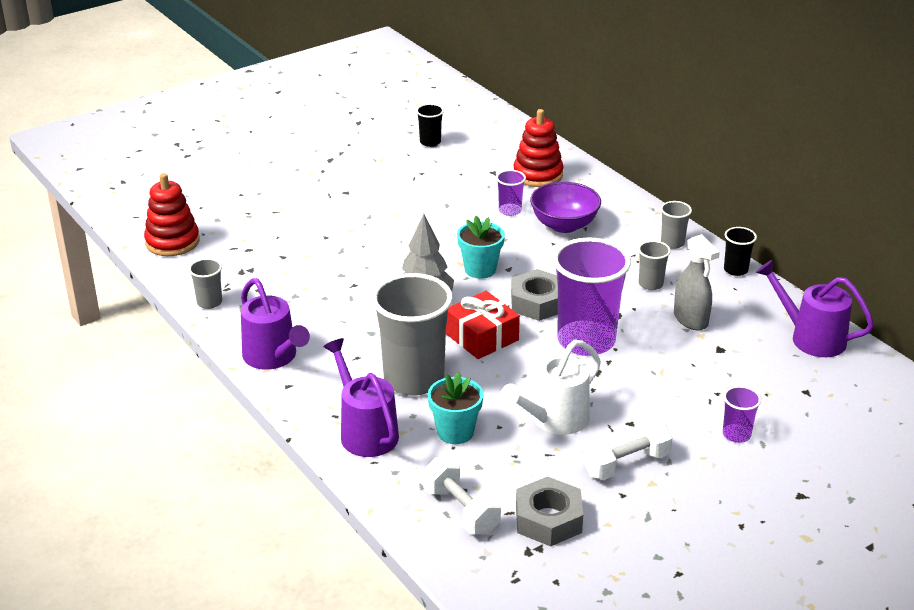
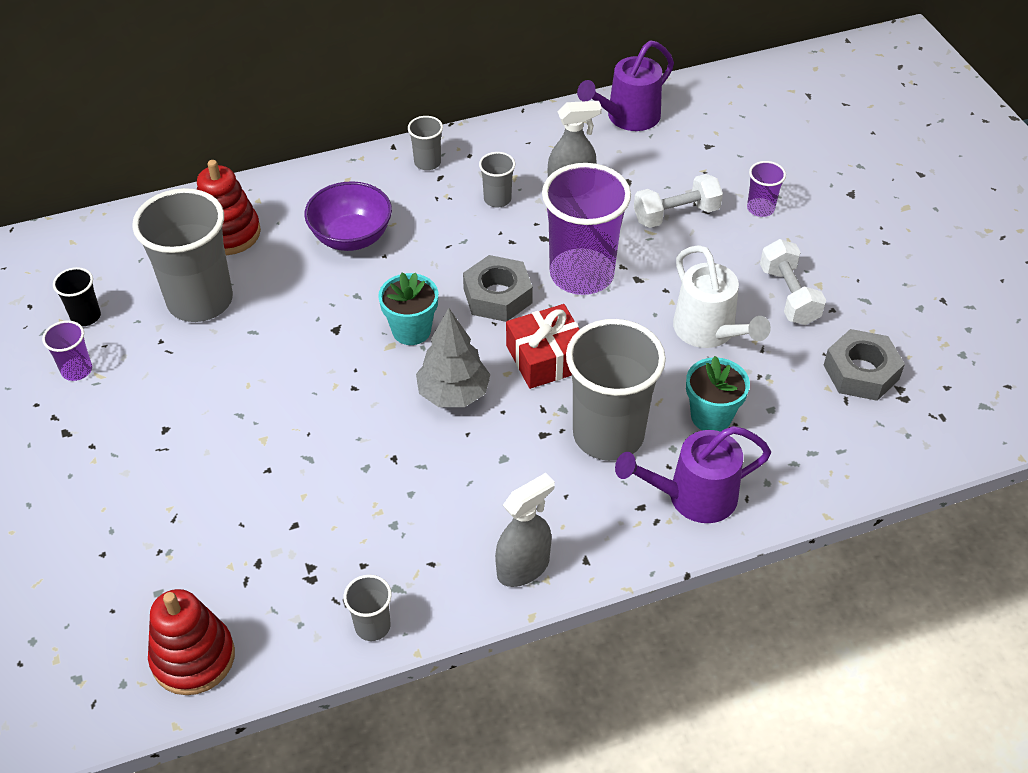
camera: 75 degrees left, 15 degrees up
purple watering can [241,278,310,370] -> grey spray bottle [495,473,555,587]
white dumbbell [423,457,501,535] -> white dumbbell moved to [634,174,723,228]
purple cup [496,170,526,216] -> purple cup moved to [42,320,92,381]
black cup [724,227,757,276] -> none
none -> grey cup [132,188,233,322]

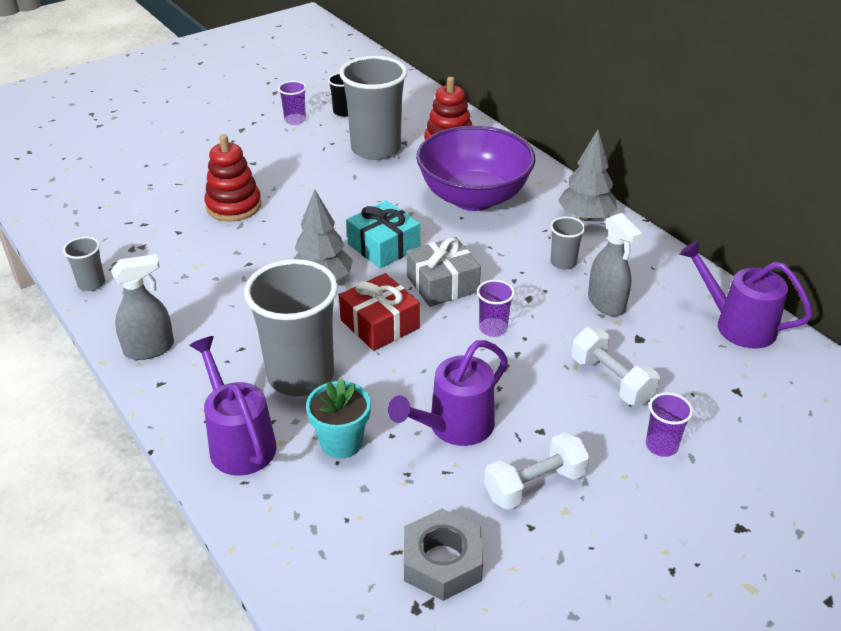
camera: 75 degrees right, 10 degrees down
red stacking toy [148,589,235,695] -> red stacking toy moved to [205,134,261,222]
purple bowl [304,181,392,251] -> purple bowl [416,126,535,211], size x1.59
turquoise flower pot [378,273,438,345] -> turquoise gift [346,201,420,268]
grey cup [408,116,443,170] -> grey tree [558,130,617,221]
grey nut [463,255,533,322] -> grey gift [407,237,481,307]
grey spray bottle [495,473,555,587] -> grey spray bottle turned 60 degrees counterclockwise [111,254,174,360]
purple cup [542,163,631,295] -> purple cup [477,280,515,337], size x0.45
white watering can [673,245,771,348] -> purple watering can [388,340,508,446]

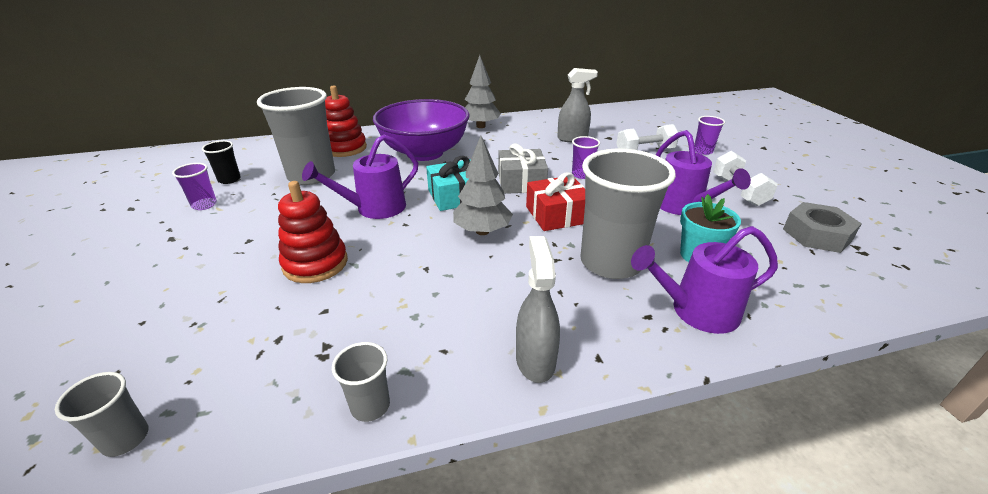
camera: 70 degrees left, 5 degrees down
grey cup [550,217,585,270] -> grey cup moved to [55,372,149,457]
purple watering can [680,240,813,349] -> purple watering can moved to [302,134,418,219]

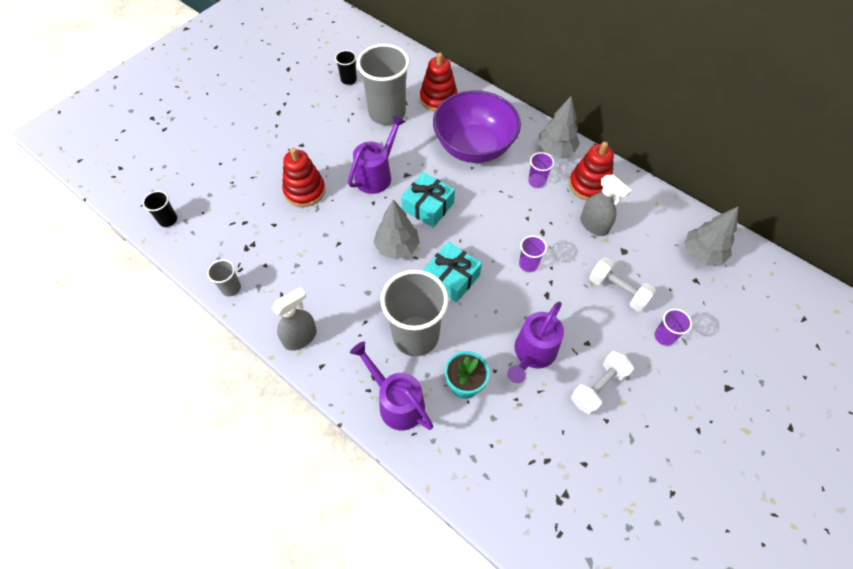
camera: 55 degrees right, 25 degrees up
grey cup [55,372,149,457] -> black cup [143,191,177,227]
purple cup [172,163,217,210] -> purple cup moved to [528,152,554,188]
purple watering can [302,134,418,219] -> purple watering can turned 105 degrees clockwise [348,115,406,194]
grey gift [498,143,548,194] -> none
red gift [526,172,585,231] -> turquoise gift [424,242,482,303]
grey nut [783,202,862,253] -> none
none -> red stacking toy [569,142,614,200]
none -> grey tree [684,207,738,265]

